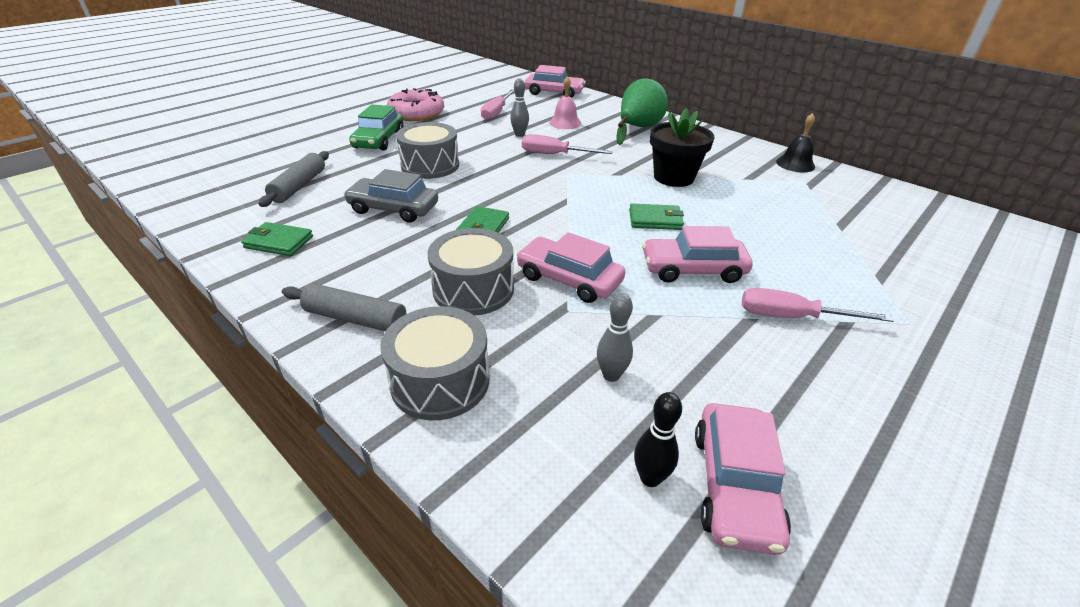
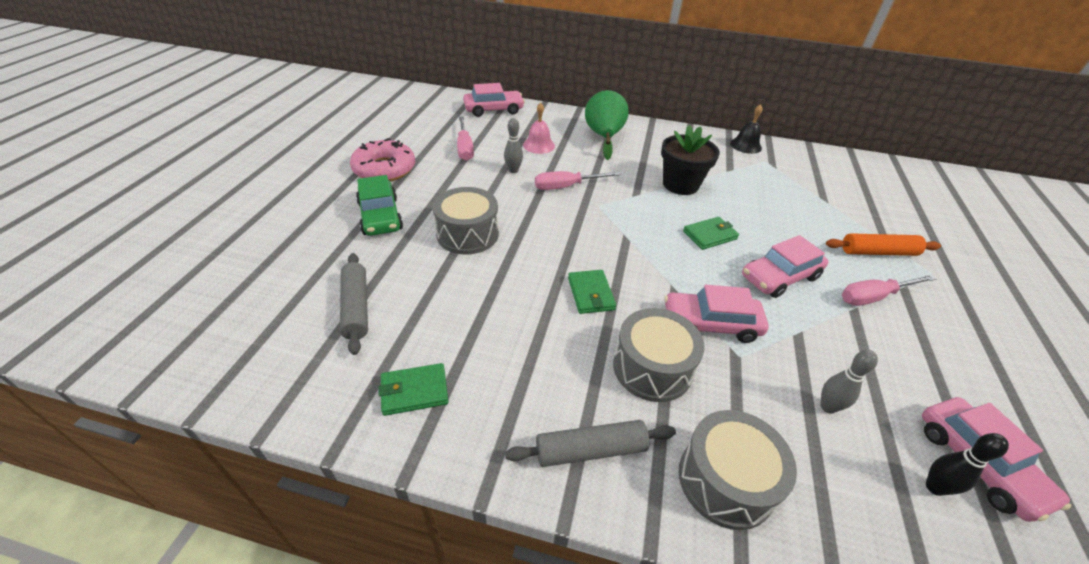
camera: 30 degrees left, 5 degrees up
grey car [344,169,438,222] -> none
none -> orange rolling pin [826,233,941,256]

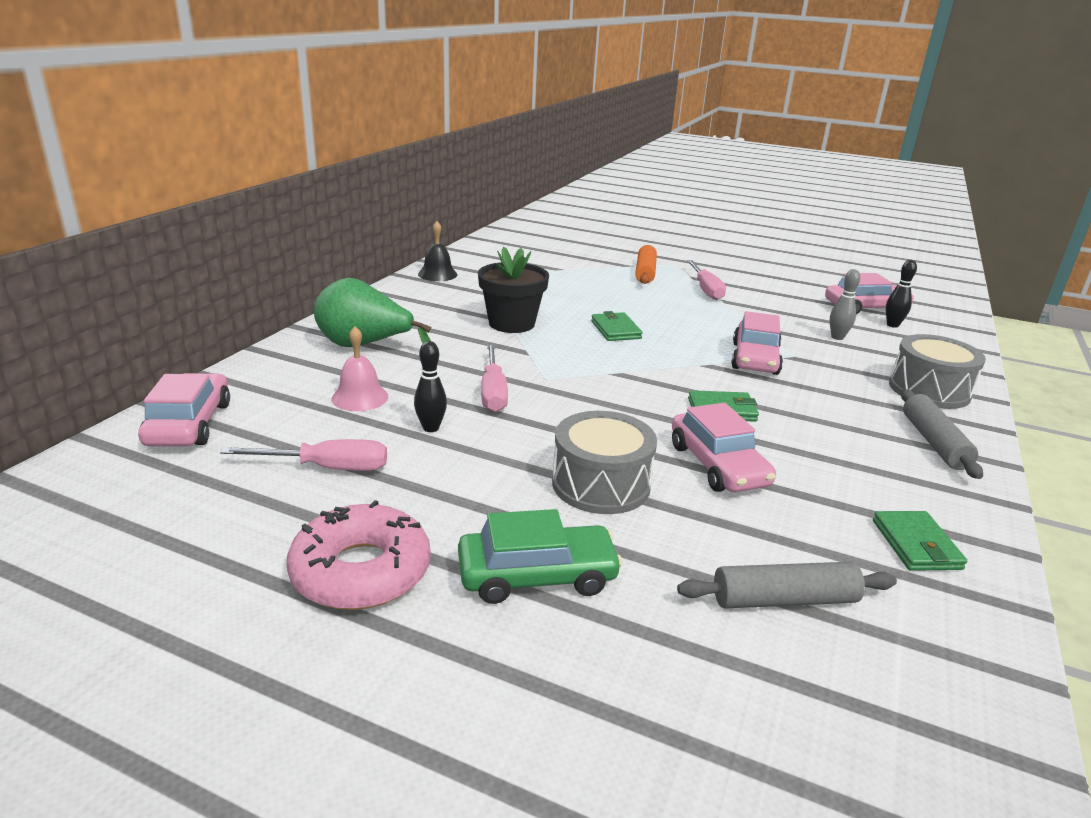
camera: 80 degrees left, 15 degrees down
grey bowling pin [504,118,523,173] -> black bowling pin [414,341,447,432]
grey drum [613,308,705,402] -> none
pink car [742,235,828,298] -> pink car moved to [672,403,776,492]

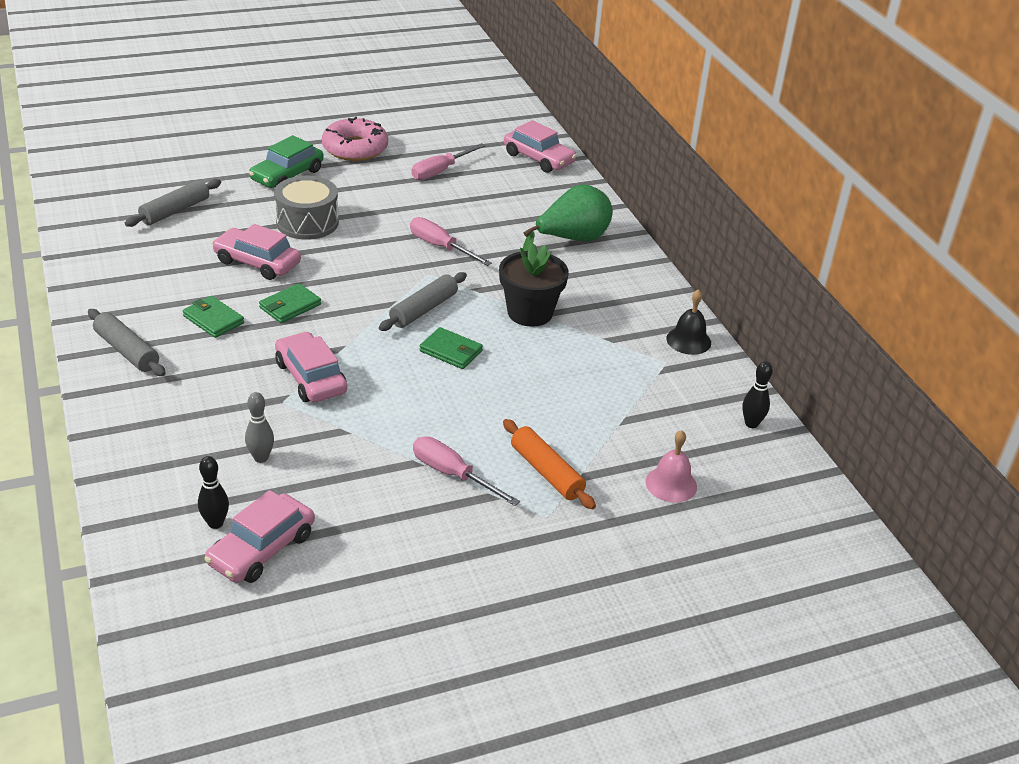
camera: 135 degrees right, 10 degrees up
pink bell [332,326,388,411] -> pink bell moved to [646,430,697,503]
black bowling pin [414,341,447,432] -> black bowling pin moved to [742,361,773,428]
green wallet [873,511,967,571] -> green wallet moved to [183,296,244,338]
grey drum [889,334,986,409] -> none
none -> grey rolling pin [379,272,467,331]

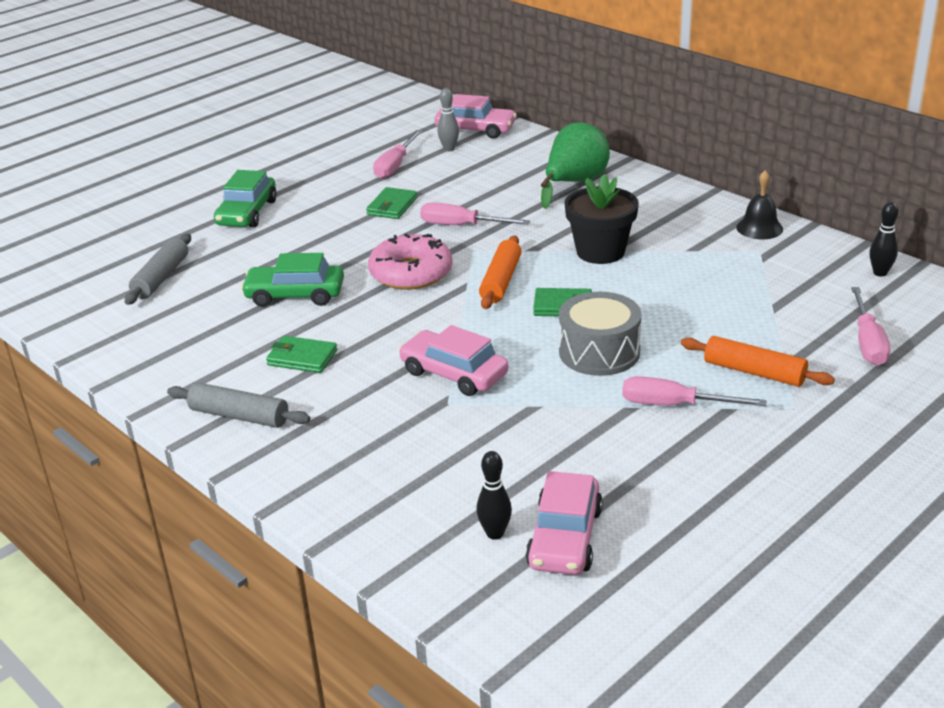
camera: 20 degrees left, 5 degrees down
pink car [212,224,301,280] -> green car [241,253,344,307]
grey bowling pin [245,392,274,463] -> grey bowling pin moved to [437,88,459,151]
green wallet [259,283,321,323] -> green wallet moved to [366,187,417,219]
grey drum [274,176,339,240] -> grey drum moved to [559,292,641,376]
pink donut [322,117,388,161] -> pink donut moved to [368,234,453,290]
grey rolling pin [379,272,467,331] -> orange rolling pin [479,235,521,309]
pink bell [646,430,697,503] -> pink screwdriver [851,287,890,366]

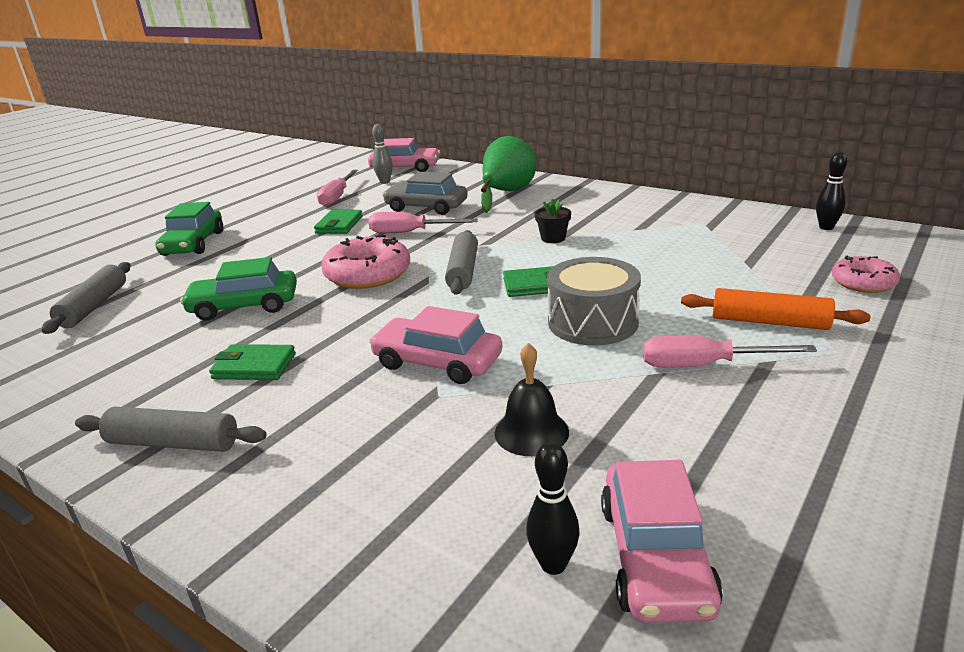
camera: 10 degrees left, 5 degrees down
orange rolling pin [479,235,521,309] -> grey rolling pin [445,230,478,295]
black flower pot [565,174,639,264] -> black flower pot [535,199,571,243], size x0.51
black bell [736,170,783,239] -> black bell moved to [494,343,569,456]
pink screwdriver [851,287,890,366] -> pink donut [832,256,900,293]
none -> grey car [382,172,468,215]

